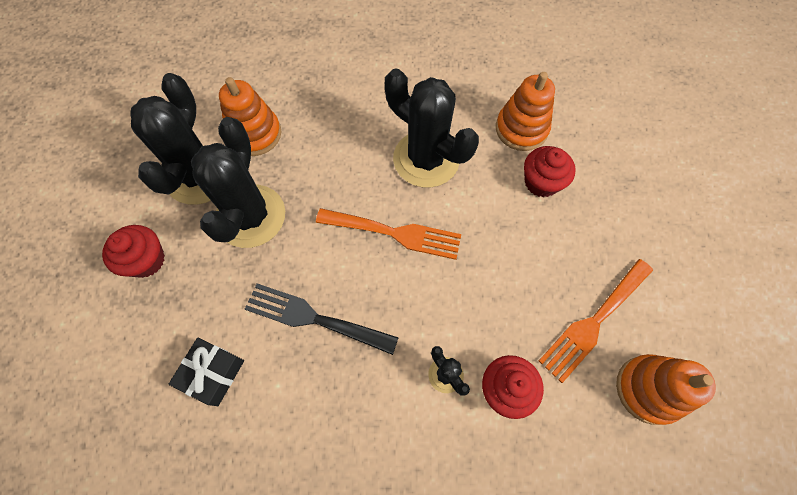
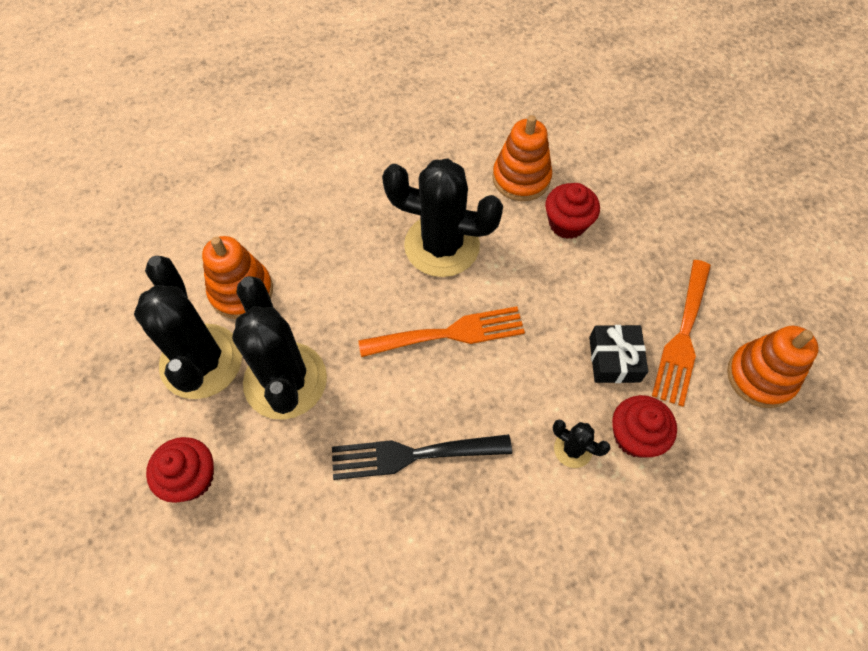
camera: 25 degrees left, 5 degrees down
black gift [169,338,244,406] -> black gift moved to [589,325,648,383]

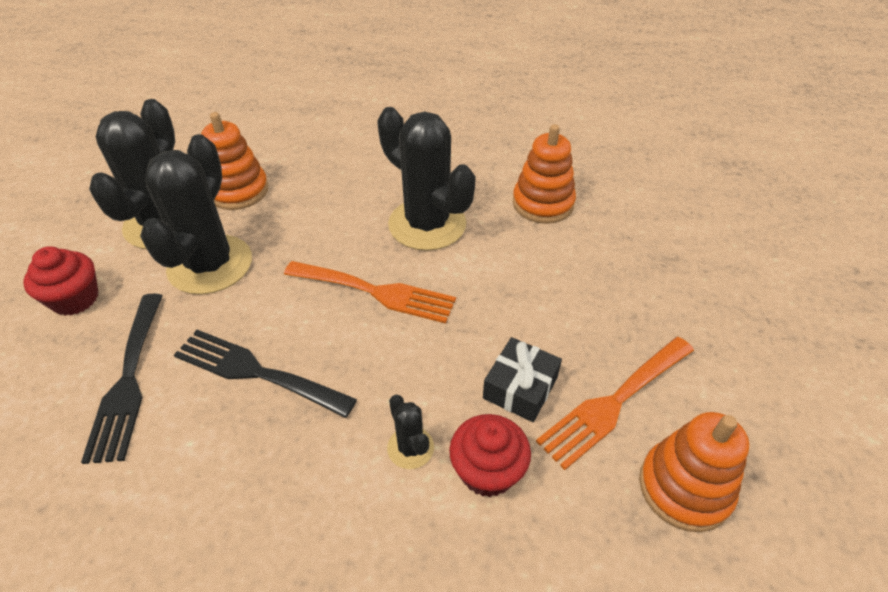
camera: 30 degrees right, 15 degrees down
red cupcake [545,183,600,239] -> none
none -> black fork [81,293,163,464]

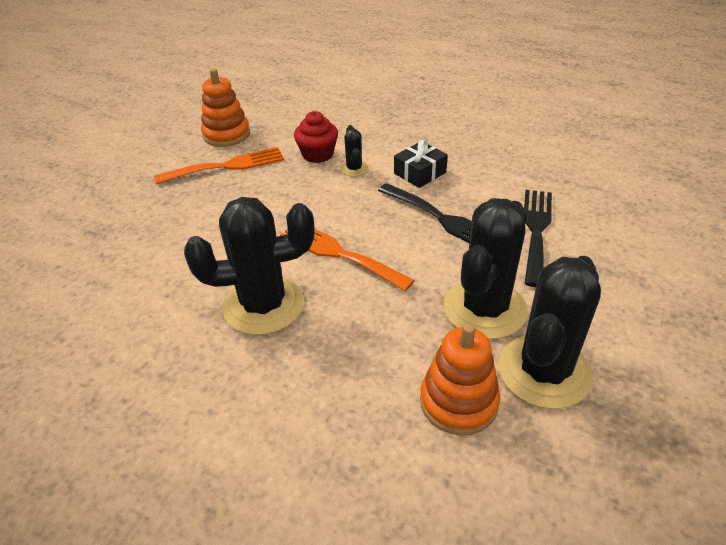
camera: 160 degrees left, 5 degrees down
red cupcake [23,246,98,316] -> none
black cactus [377,107,476,251] -> black cactus turned 75 degrees counterclockwise [184,197,314,335]
black gift [483,337,562,422] -> black gift moved to [394,139,448,188]
orange stacking toy [512,124,576,224] -> none

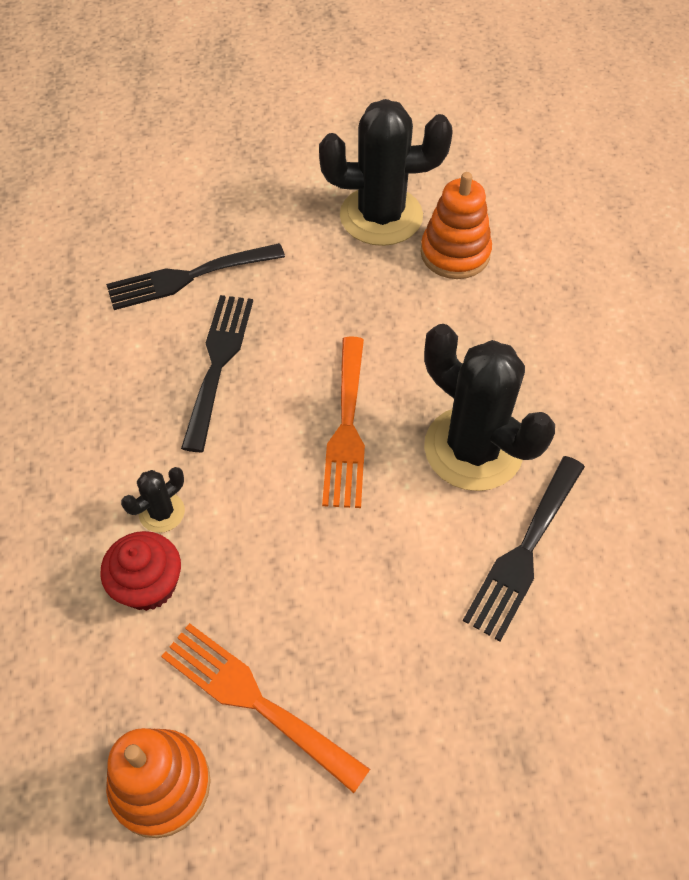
camera: 125 degrees left, 15 degrees up
black gift [394,139,448,188] -> none
black cactus [443,198,528,339] -> none
none -> black fork [463,456,585,642]

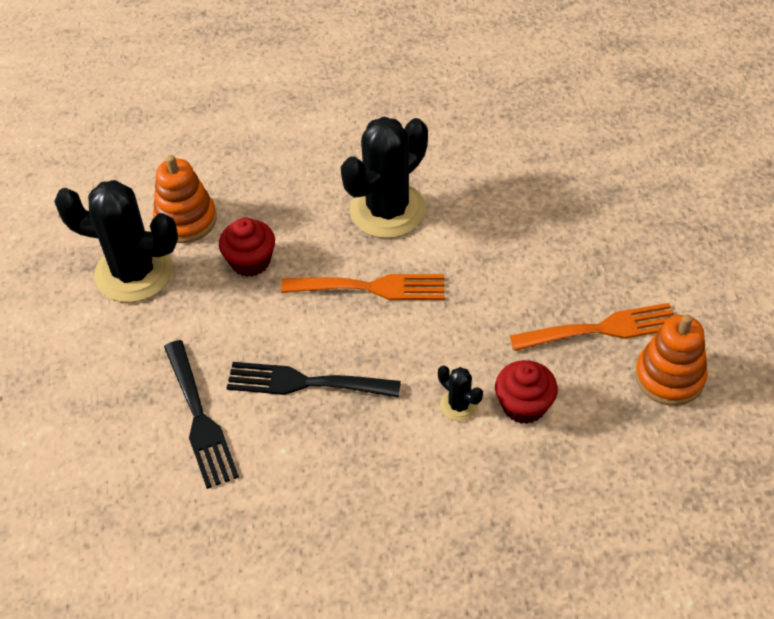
camera: 90 degrees left, 5 degrees down
orange fork [161,623,370,793] -> orange fork turned 135 degrees counterclockwise [510,303,674,351]
black cactus [319,99,453,246] -> black cactus turned 75 degrees counterclockwise [54,180,178,303]
black fork [463,456,585,642] -> none
none -> red cupcake [219,217,275,277]

